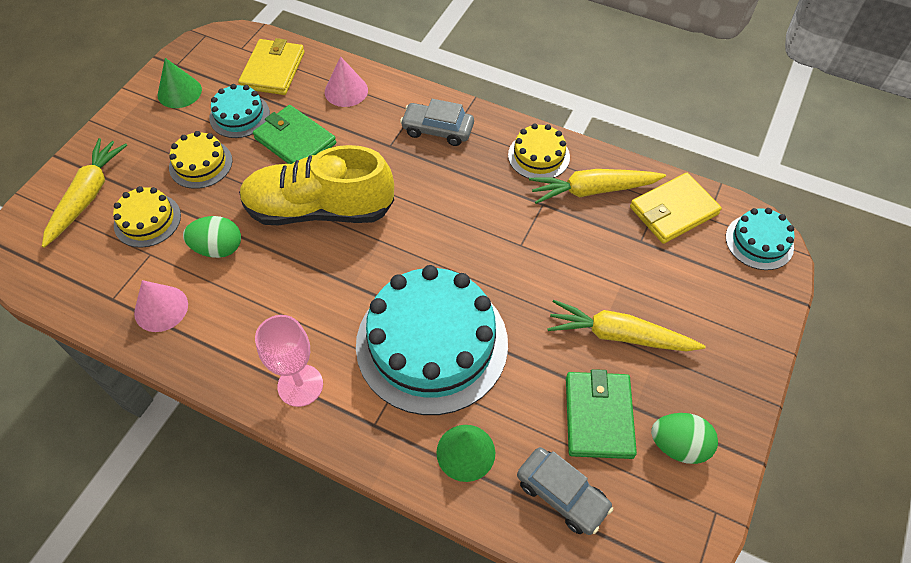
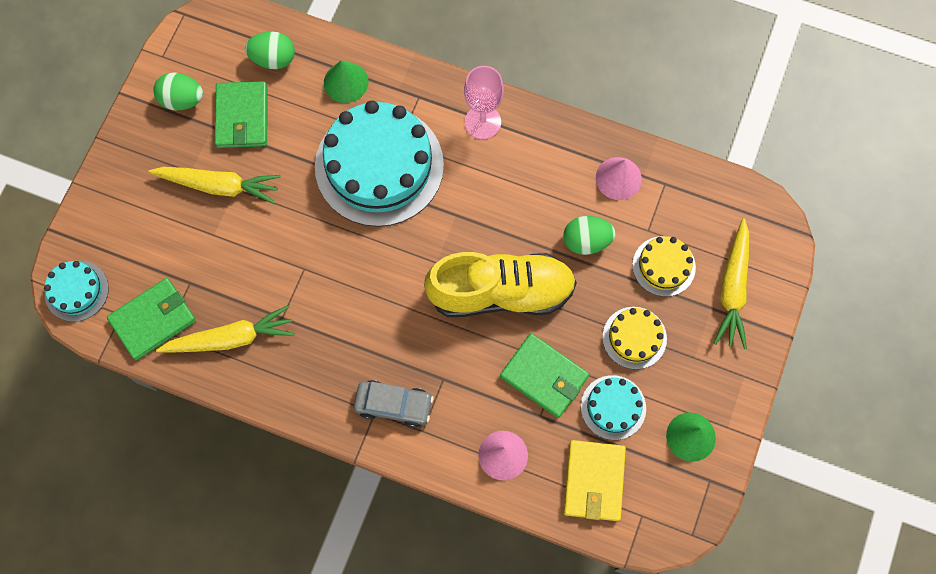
camera: 175 degrees right, 15 degrees up
yellow cake [508,124,570,178] -> none
grey car [517,447,613,535] -> green egg [245,32,295,69]
yellow wallet [630,173,722,244] -> green wallet [107,278,196,360]

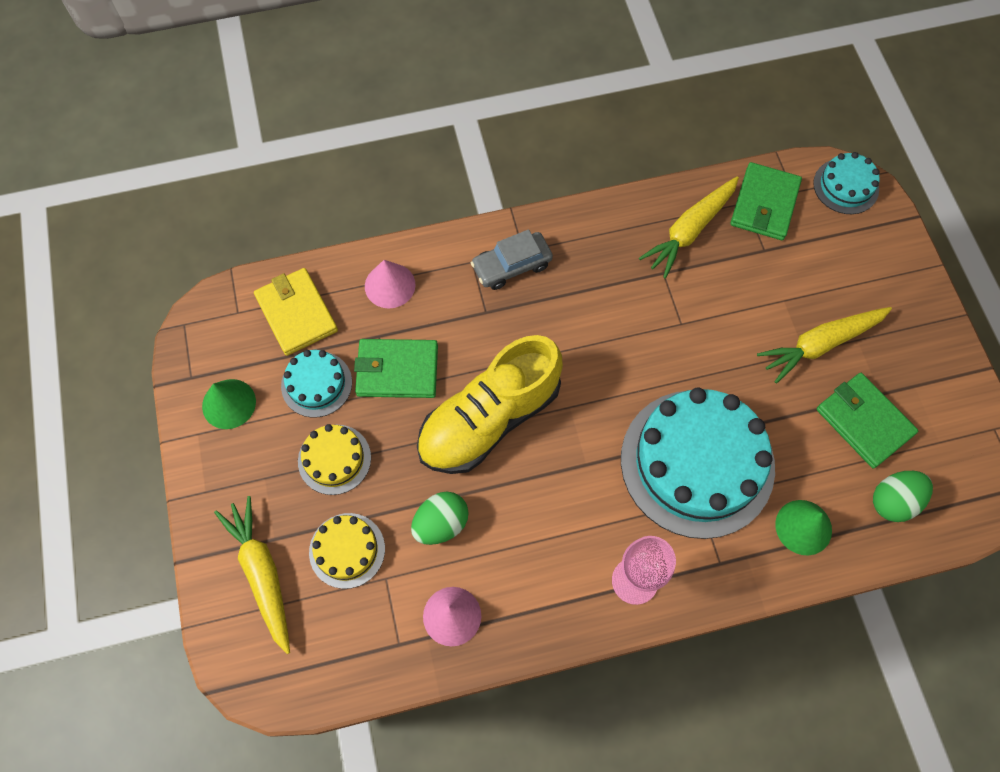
camera: 145 degrees right, 5 degrees down
green egg [153,72,203,111] -> none

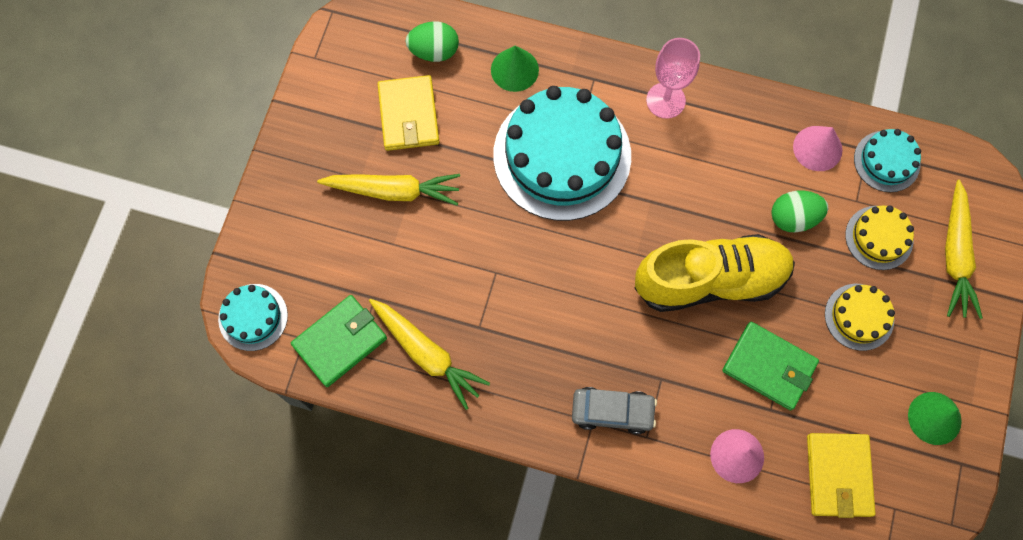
camera: 150 degrees left, 5 degrees up
turquoise cake [281,350,352,418] -> turquoise cake moved to [854,129,921,192]
yellow carrot [639,176,739,279] -> yellow carrot turned 60 degrees clockwise [369,299,490,410]
green wallet [817,373,918,468] -> yellow wallet [378,75,440,151]

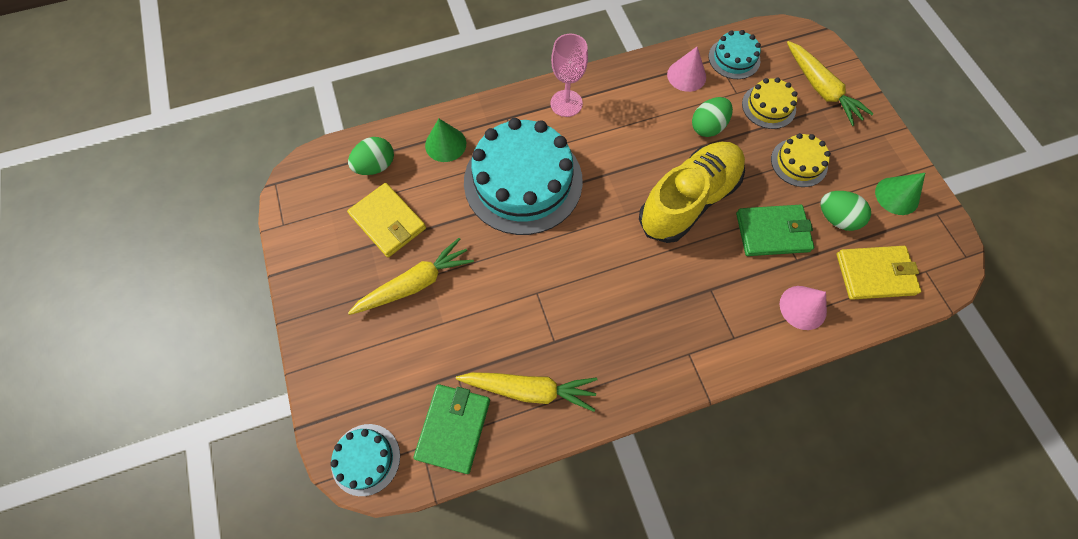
camera: 35 degrees left, 5 degrees down
grey car [572,387,657,434] -> none
yellow wallet [807,433,876,518] -> yellow wallet turned 60 degrees counterclockwise [836,246,921,300]
none -> green egg [820,191,871,231]

